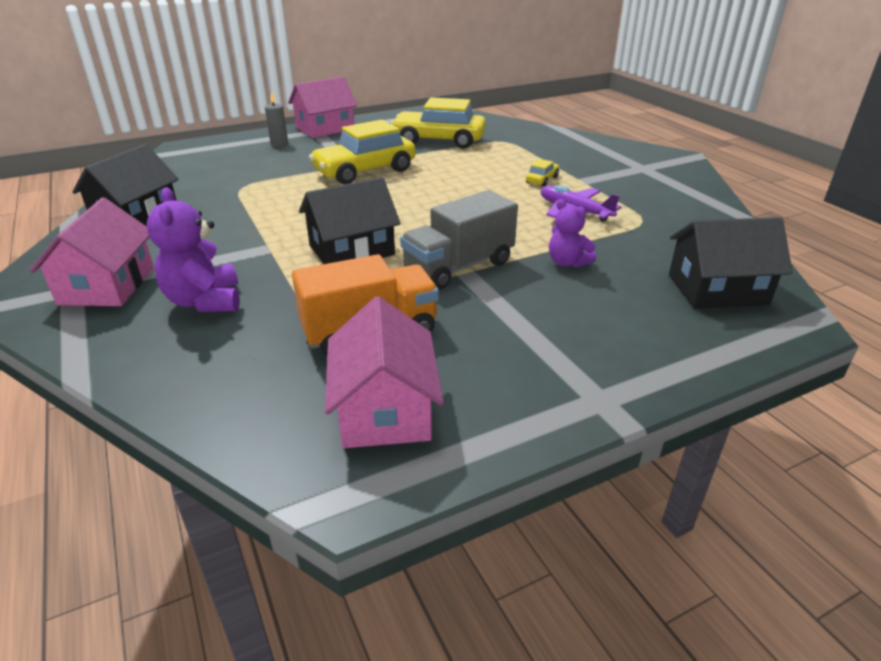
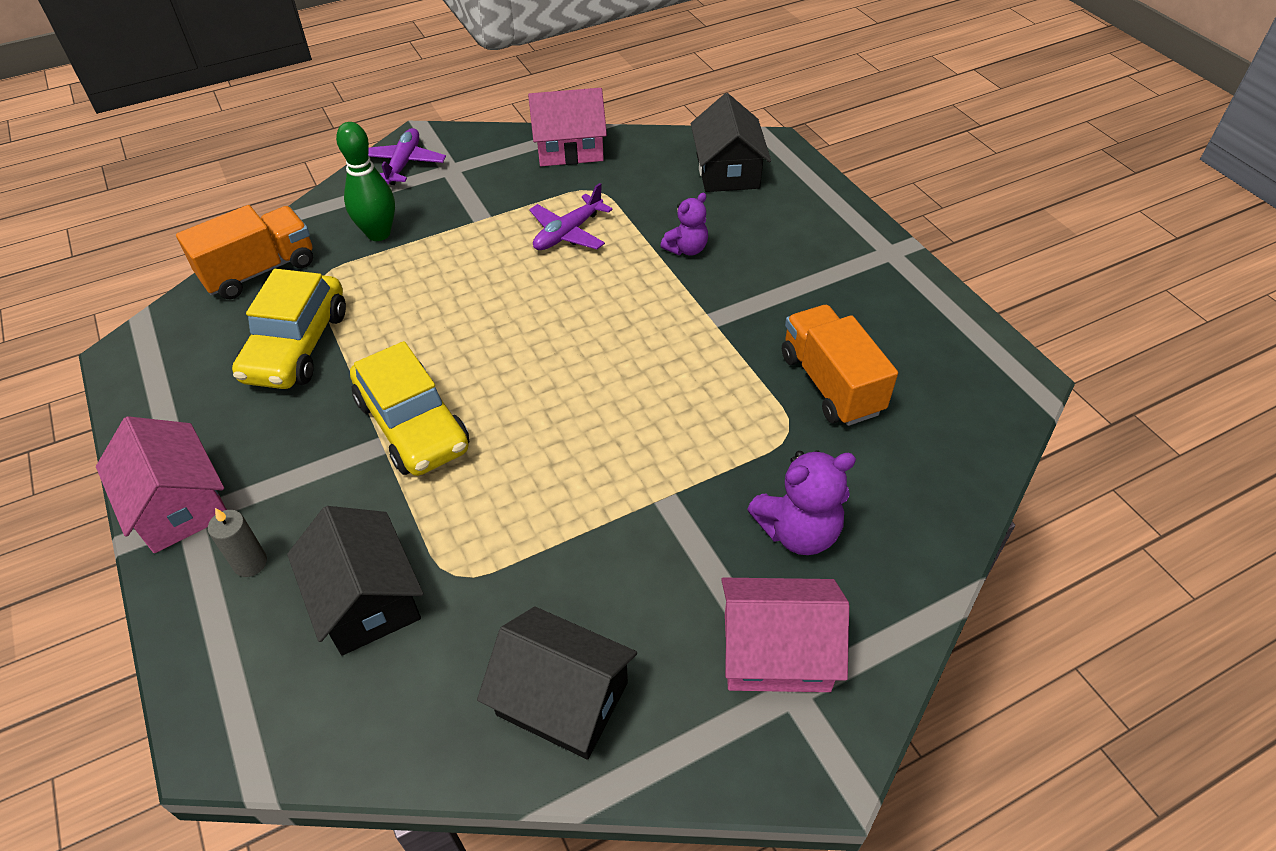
camera: 90 degrees left, 15 degrees up
black house [299,177,401,264] -> black house moved to [287,506,423,656]
pink house [325,296,444,448] -> pink house moved to [528,88,607,166]
grey truck [400,190,518,289] -> none
yellow car [526,159,559,187] -> none
none -> orange truck [176,205,313,299]
none -> green bowling pin [336,122,395,241]
none -> purple plane [368,128,446,185]

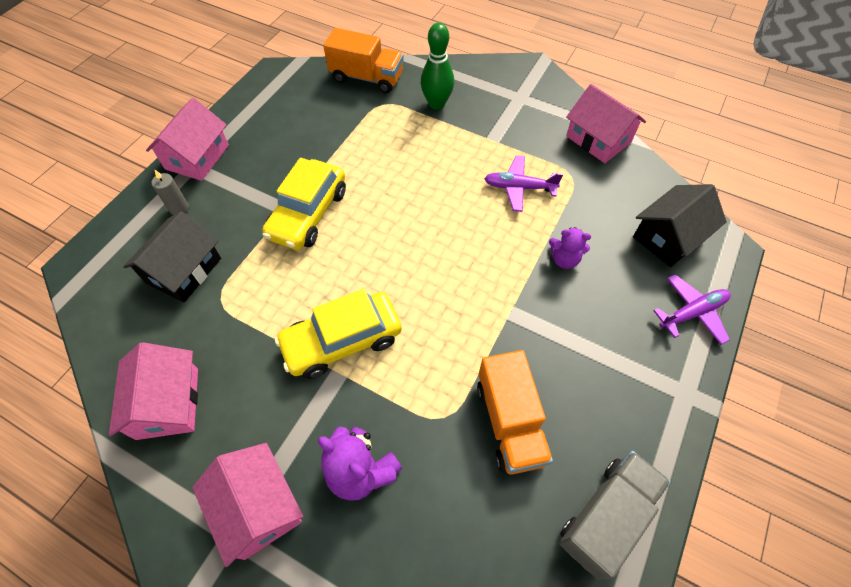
camera: 55 degrees right, 10 degrees up
yellow car [232,269,346,389] -> yellow car moved to [275,289,402,379]
purple plane [368,128,446,185] -> purple plane moved to [653,274,731,345]
black house [477,607,637,760] -> pink house [109,342,198,440]
orange truck [782,305,898,426] -> orange truck turned 135 degrees clockwise [477,350,553,475]
none -> grey truck [559,451,671,579]

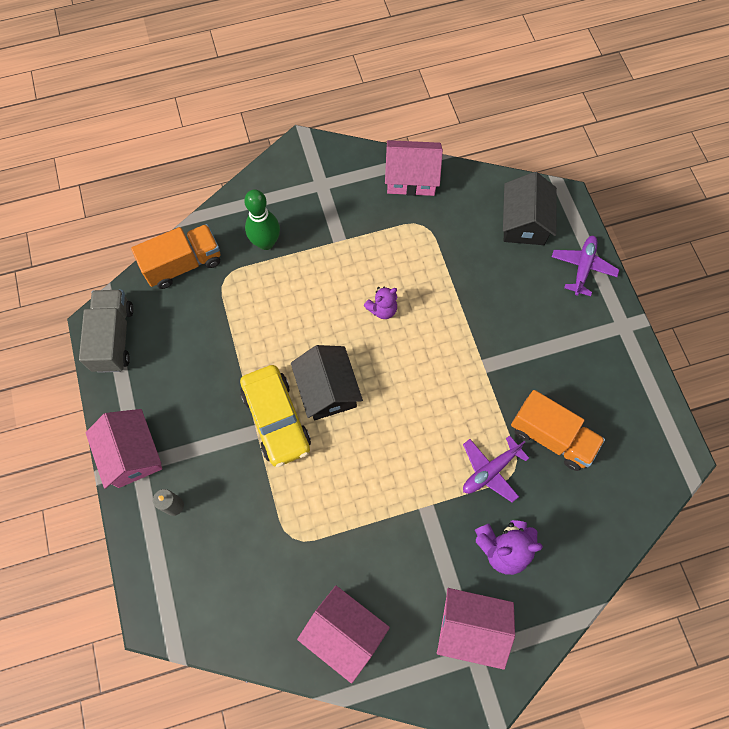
camera: 45 degrees left, 10 degrees up
black house [123,211,221,303] -> black house moved to [291,345,363,420]
yellow car [275,289,402,379] -> none
purple plane [484,155,563,212] -> purple plane moved to [463,435,529,502]
purple teddy bear [549,227,591,269] -> purple teddy bear moved to [364,287,397,319]
grey truck [559,451,671,579] -> grey truck moved to [79,290,134,373]

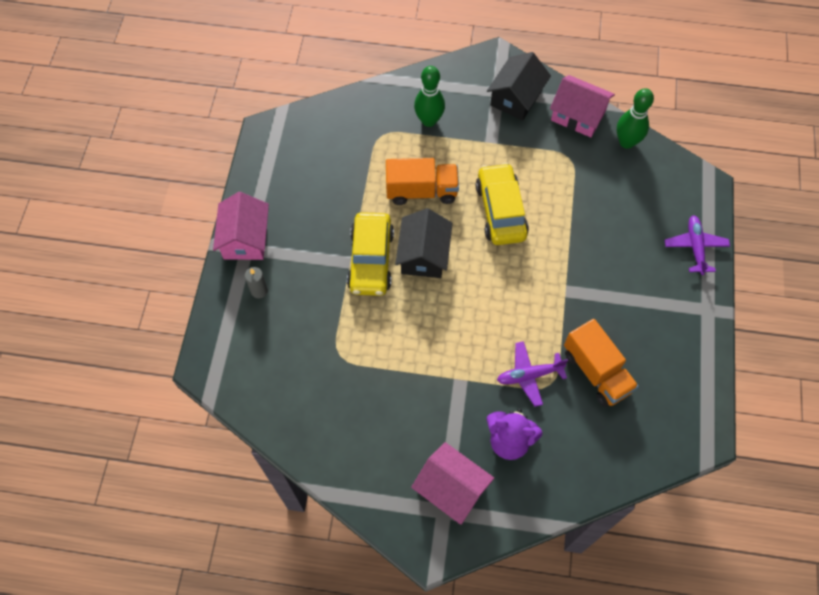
camera: 25 degrees right, 5 degrees down
grey truck [79,290,134,373] -> none
orange truck [131,224,221,289] -> orange truck moved to [386,158,459,205]
pink house [297,586,390,684] -> none
purple teddy bear [364,287,397,319] -> yellow car [476,163,529,245]
black house [503,172,557,245] -> black house moved to [487,52,551,121]
purple plane [552,236,619,296] -> purple plane turned 45 degrees counterclockwise [665,215,730,275]
none -> green bowling pin [617,88,654,149]

